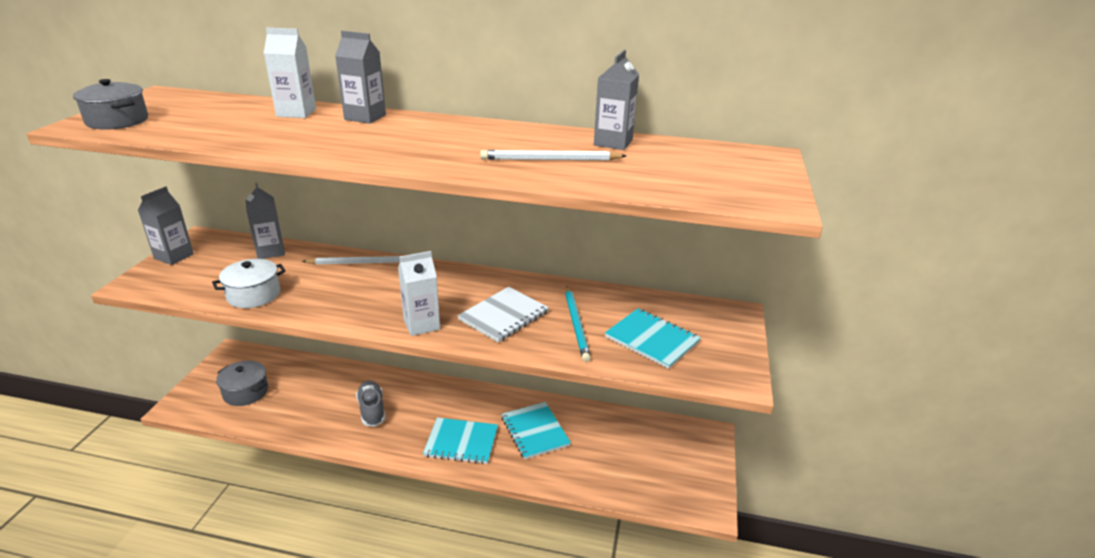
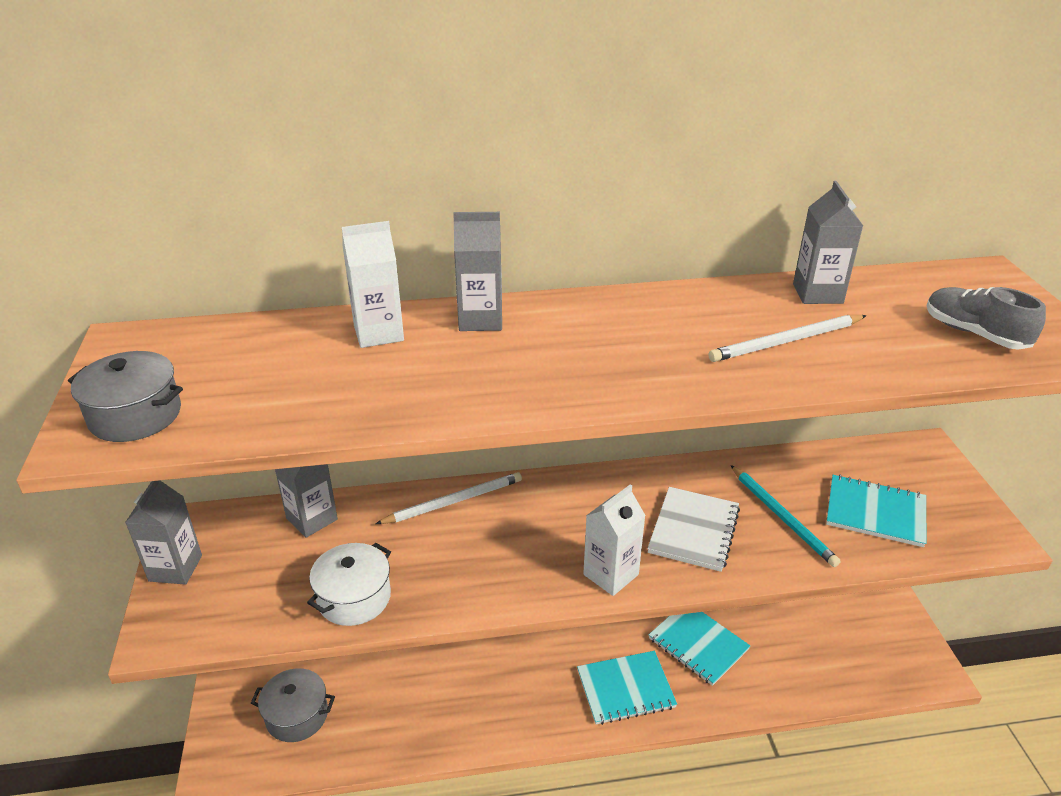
camera: 20 degrees left, 5 degrees up
grey shoe [356,381,386,427] -> grey shoe moved to [927,287,1046,350]

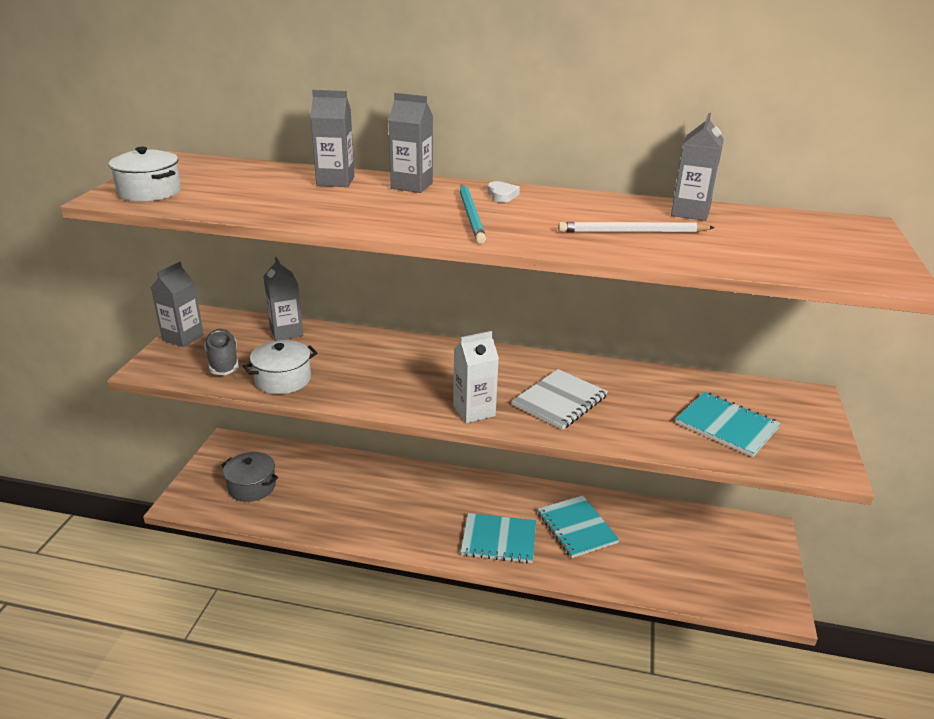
camera: 20 degrees right, 5 degrees down
grey pot [68,351,183,442] -> white pot [109,147,181,201]
white carton [342,221,404,348] -> grey carton [310,90,354,187]
white pencil [375,472,522,524] -> none
turquoise pencil [731,465,841,567] -> turquoise pencil moved to [459,184,486,244]
grey shoe [927,287,1046,350] -> grey shoe moved to [204,329,239,375]
none -> white heart [487,181,520,202]

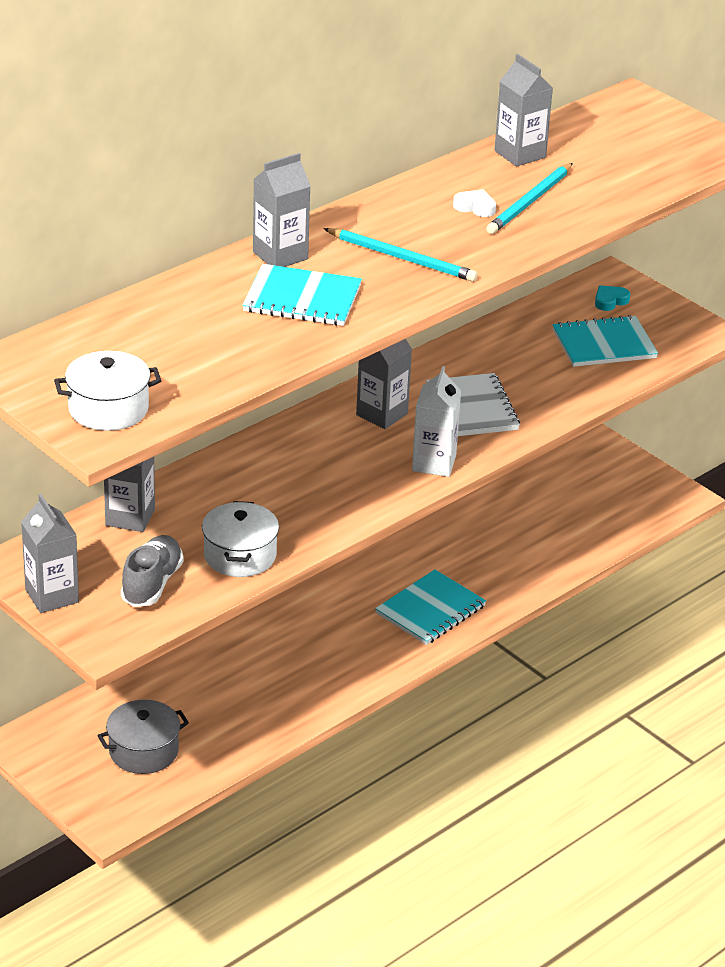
camera: 55 degrees left, 5 degrees up
grey shoe [204,329,239,375] -> grey shoe turned 90 degrees clockwise [121,535,183,607]
grey carton [310,90,354,187] -> grey carton moved to [356,339,412,429]
white heart [487,181,520,202] -> white heart moved to [453,189,496,217]
turquoise notebook [538,495,619,558] -> turquoise notebook moved to [242,264,362,326]
white pencil [558,222,715,232] -> turquoise pencil [486,163,573,234]
none -> turquoise heart [595,285,630,311]

